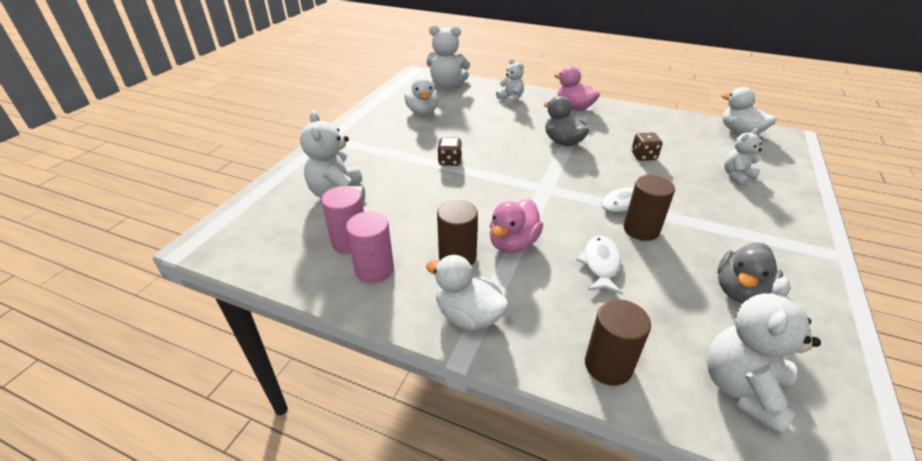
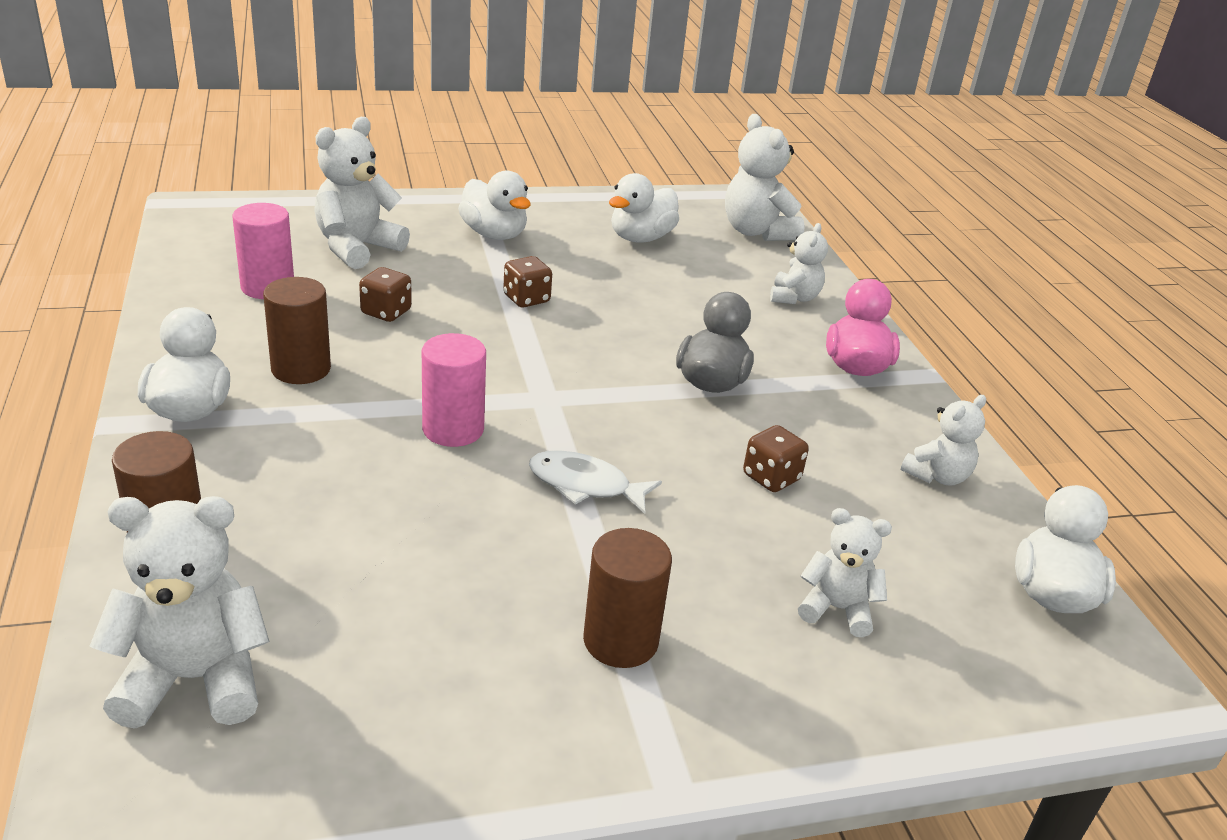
camera: 50 degrees right, 5 degrees down
pink cylinder [346,211,394,283] -> pink cylinder moved to [422,333,486,447]
pink duck [490,199,543,253] -> none
white fish [576,236,623,294] -> none
brown cylinder [624,175,675,241] -> brown cylinder moved to [583,528,672,668]
grey duck [718,242,783,303] -> none
none -> brown dice [359,267,412,322]
none -> white duck [458,171,531,240]
none -> white teddy bear [901,395,986,486]

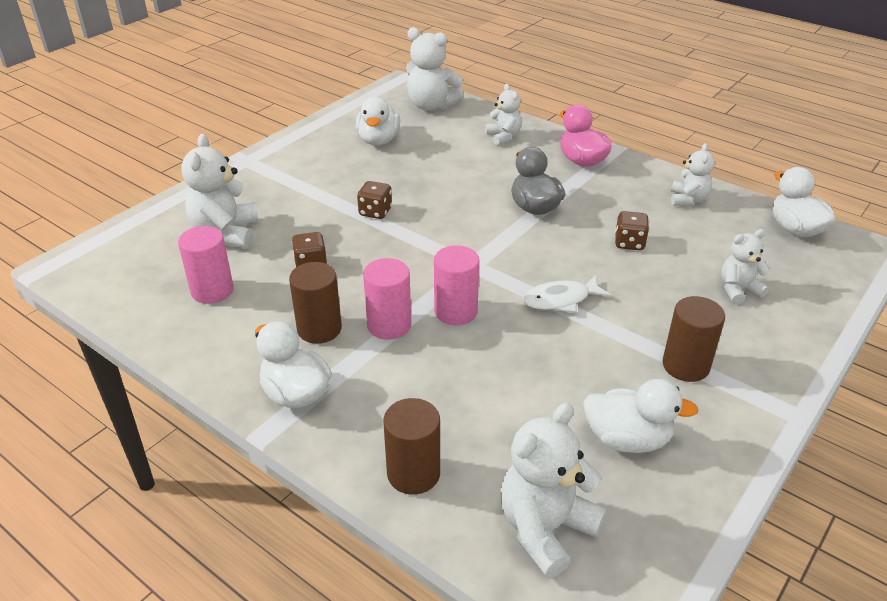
camera: 35 degrees left, 5 degrees up
white duck [458,171,531,240] -> white duck moved to [583,379,698,453]
none -> pink cylinder [363,258,411,340]

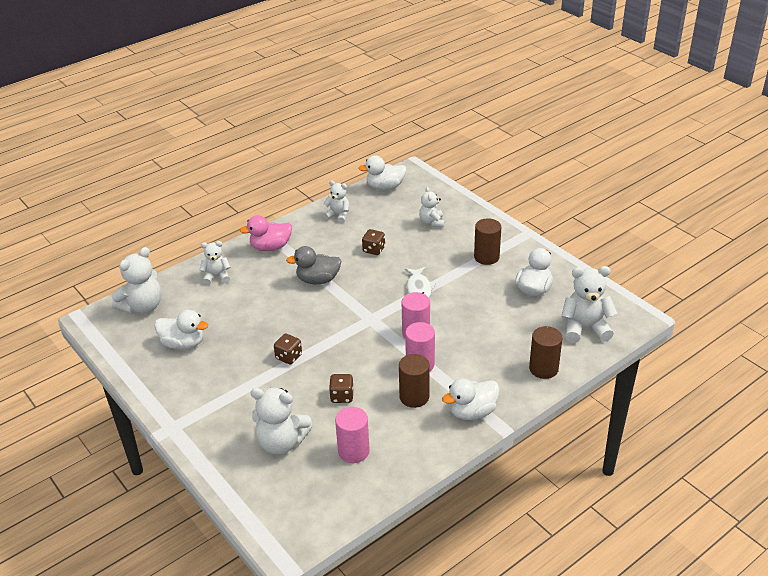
camera: 75 degrees left, 0 degrees up
white teddy bear [500,402,607,578] -> white teddy bear turned 120 degrees clockwise [561,266,617,343]

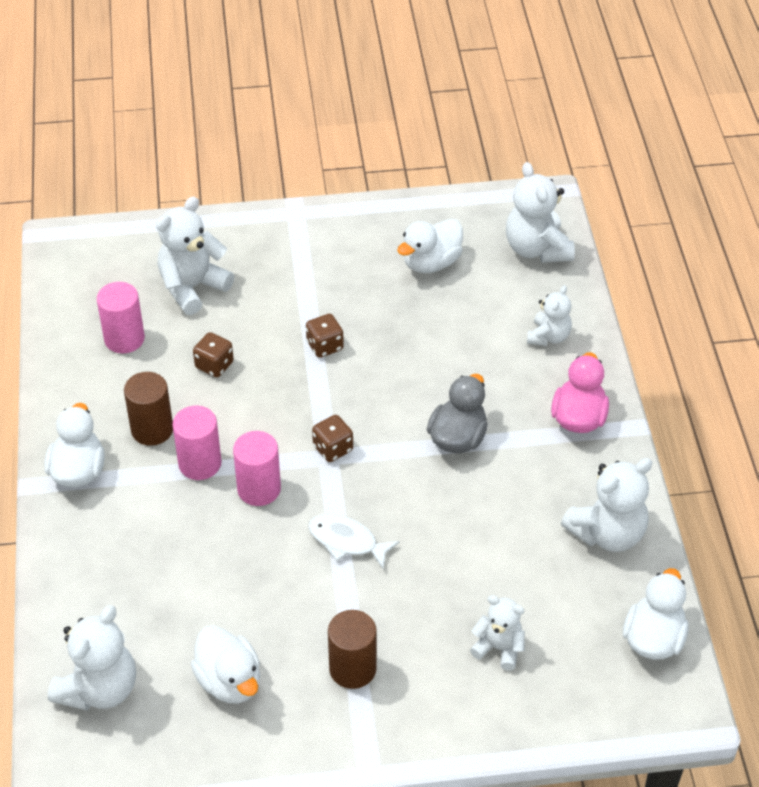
camera: 120 degrees right, 10 degrees up
white teddy bear [323,180,349,223] -> white teddy bear [561,458,652,552], size x1.65
brown dice [362,229,385,255] -> brown dice moved to [312,415,353,462]
brown cylinder [529,326,563,379] -> none

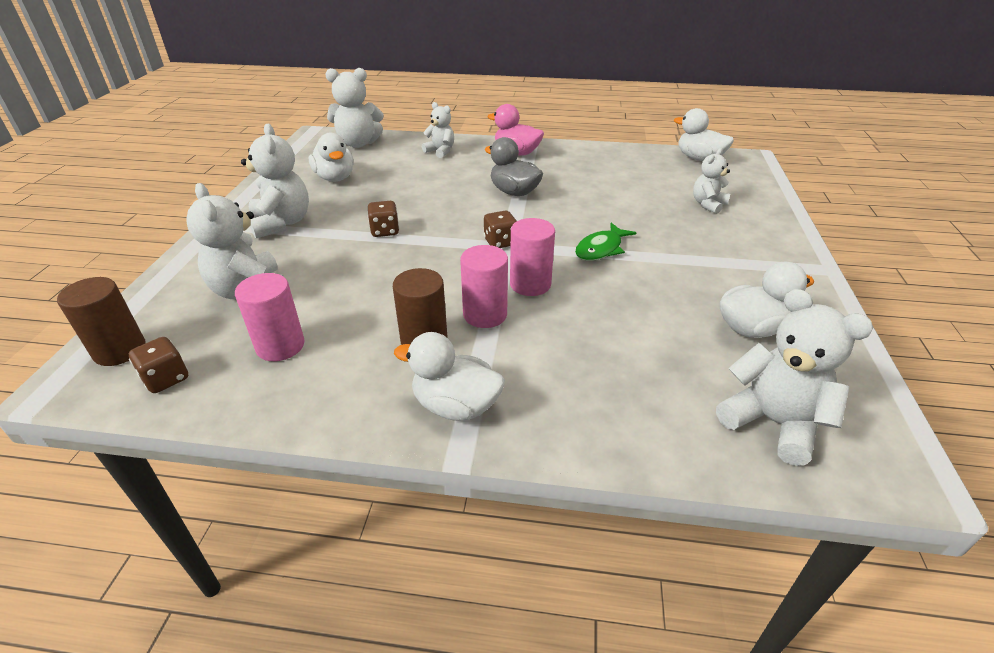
camera: 75 degrees left, 10 degrees down
brown dice [193,332,234,378] -> brown dice moved to [129,337,188,393]
white fish [308,514,400,570] -> green fish [575,223,636,261]
brown cylinder [328,610,377,689] -> brown cylinder moved to [57,277,146,366]
white teddy bear [561,458,652,552] -> white teddy bear moved to [241,124,309,238]

